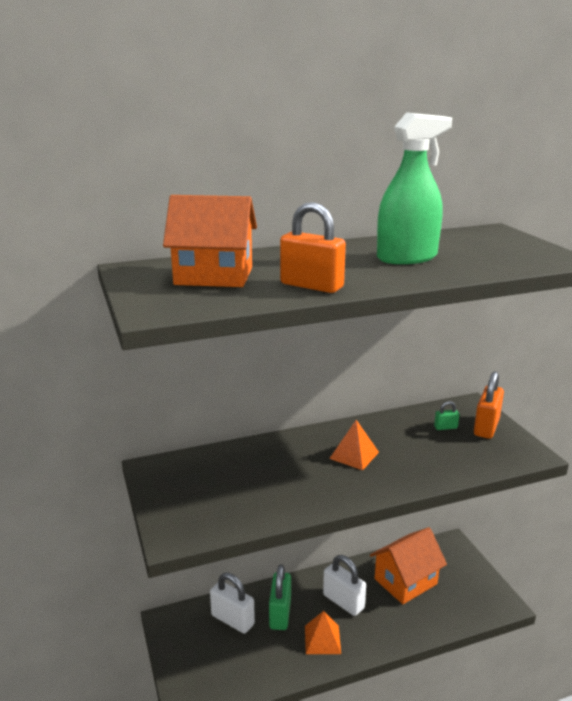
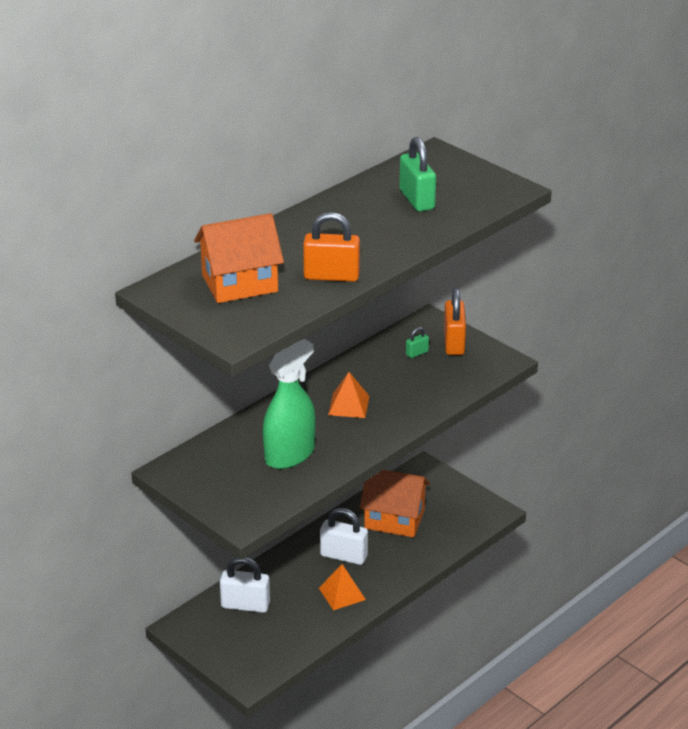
camera: 25 degrees left, 10 degrees up
green padlock [269,564,291,630] -> green padlock moved to [399,137,436,212]
orange house [370,527,447,604] -> orange house turned 75 degrees clockwise [360,470,430,537]
green spray bottle [377,113,452,264] -> green spray bottle moved to [263,339,315,469]

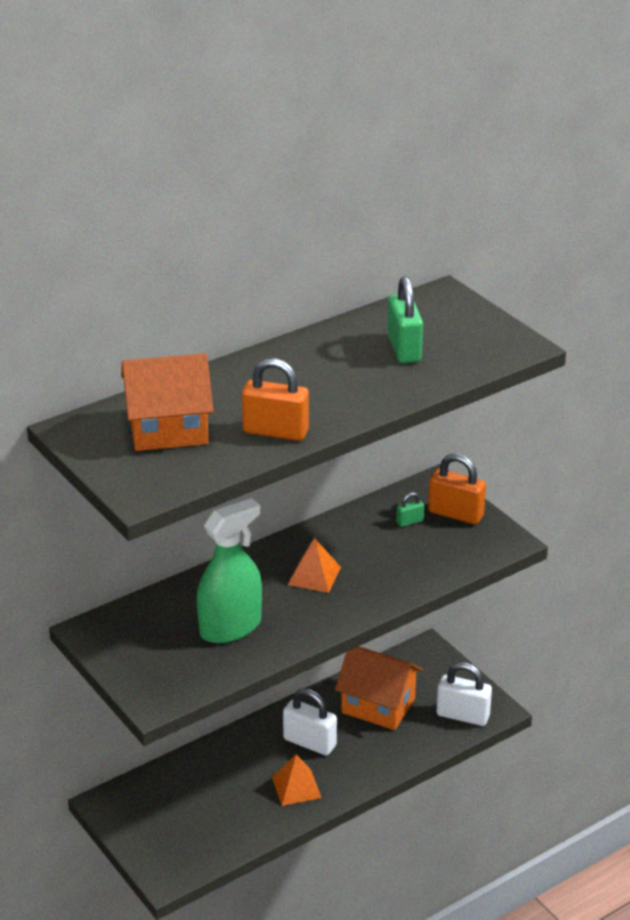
camera: 10 degrees right, 0 degrees up
white padlock [220,557,270,613] -> white padlock moved to [437,662,492,726]
orange padlock [444,288,466,355] -> orange padlock turned 75 degrees counterclockwise [428,453,486,524]

